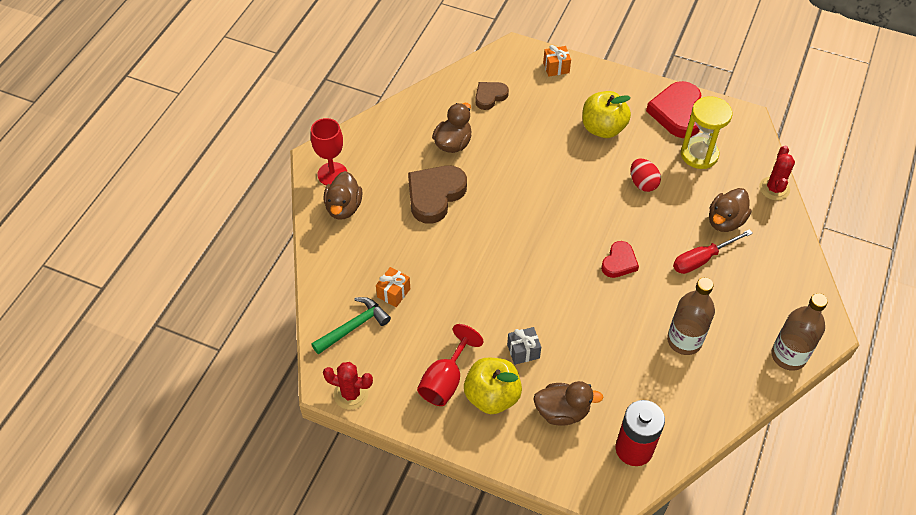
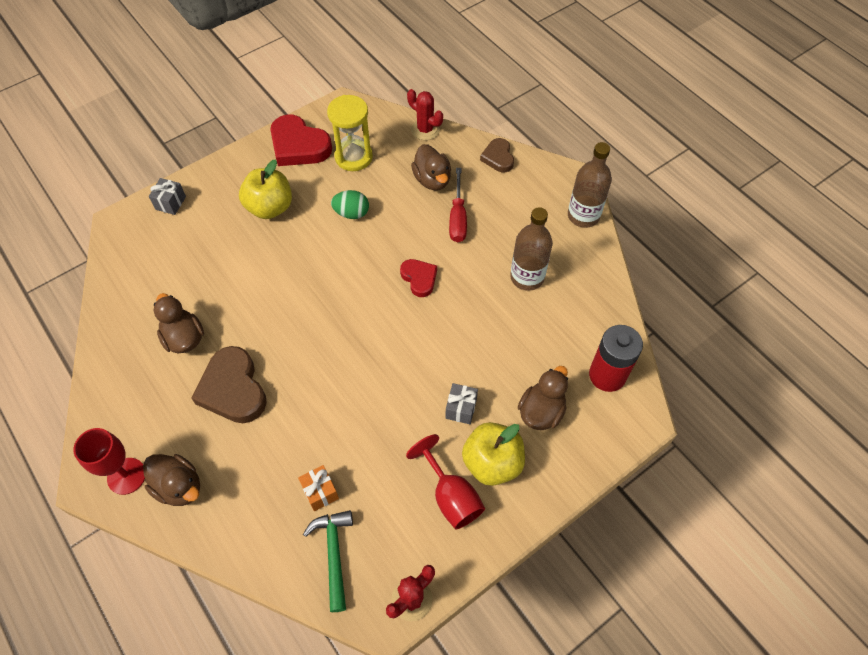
camera: 60 degrees left, 5 degrees up
brown heart [475,82,509,110] -> brown heart moved to [480,138,514,172]
orange gift [543,45,571,77] -> grey gift [149,178,186,215]
red egg [631,158,661,192] -> green egg [331,190,369,219]

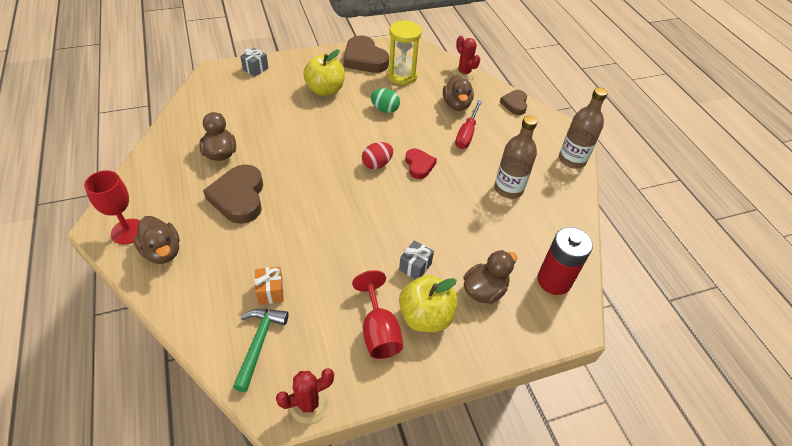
camera: 15 degrees right, 10 degrees down
red heart [270,115,332,166] -> brown heart [343,36,389,73]
none -> red egg [362,142,393,169]

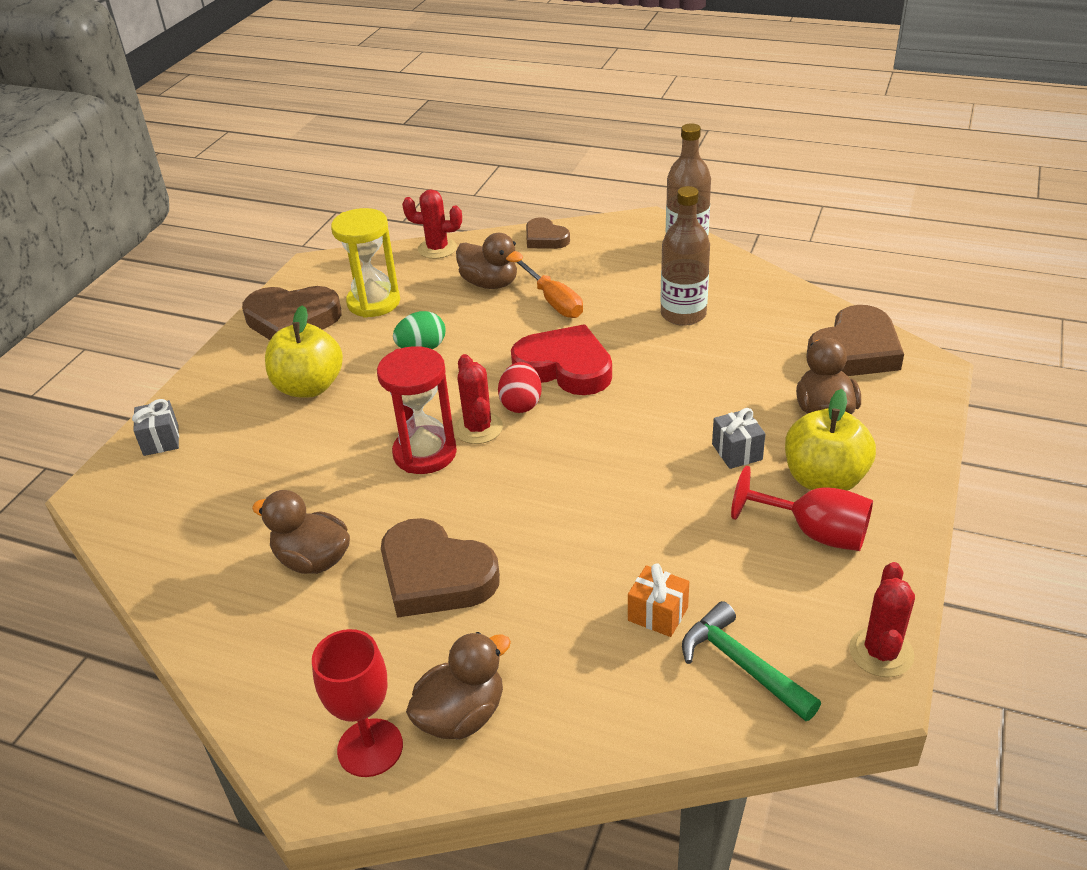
camera: 45 degrees left, 10 degrees down
brown duck [133,216,180,264] -> brown duck turned 45 degrees counterclockwise [406,632,511,739]
red heart [405,149,437,179] -> red heart [511,324,612,395], size x1.73
red screwdriver [455,100,482,149] -> orange screwdriver [515,261,583,318]
red battery [537,227,593,295] -> brown heart [806,305,904,376]
none -> red hourglass [377,346,457,474]
none -> red cactus [454,354,503,444]

